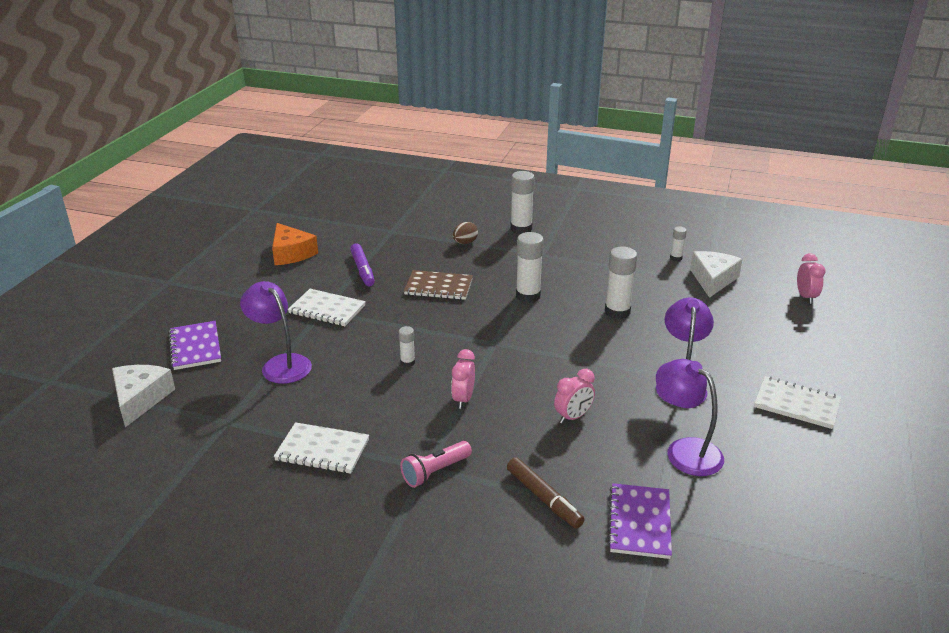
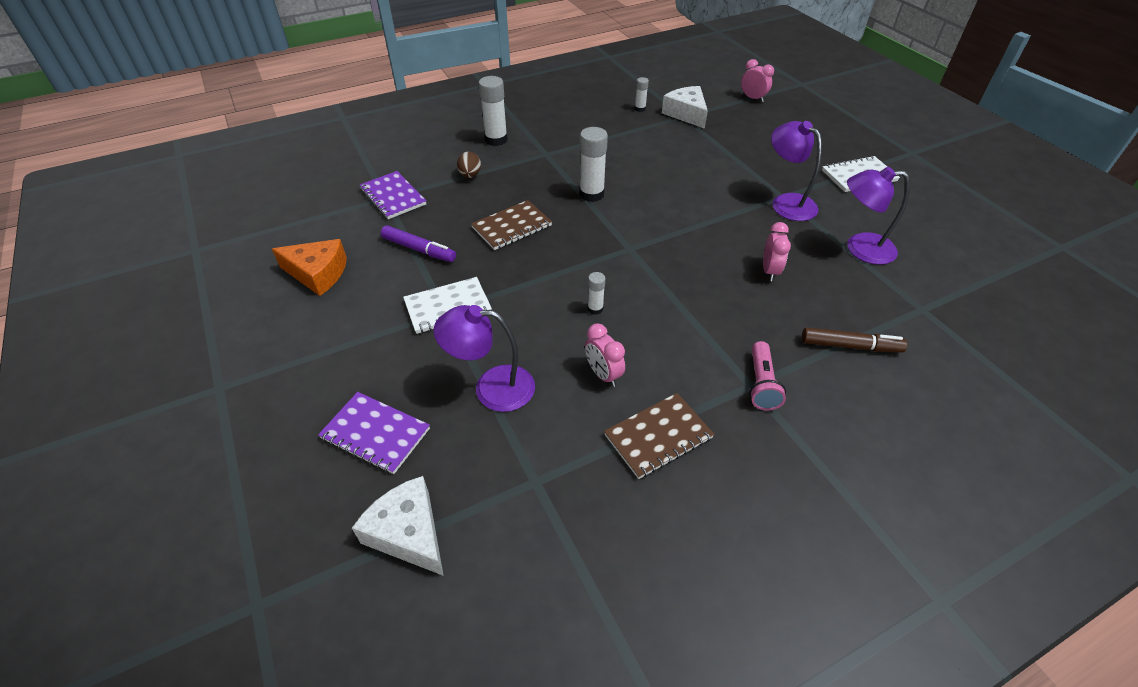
camera: 45 degrees left, 15 degrees up
white notebook [274,422,369,474] -> brown notebook [604,393,715,479]
pink clock [451,349,475,409] -> pink clock moved to [585,323,625,387]
white glue stick [605,247,637,319] -> none
purple notebook [608,483,672,559] -> purple notebook moved to [360,171,426,219]

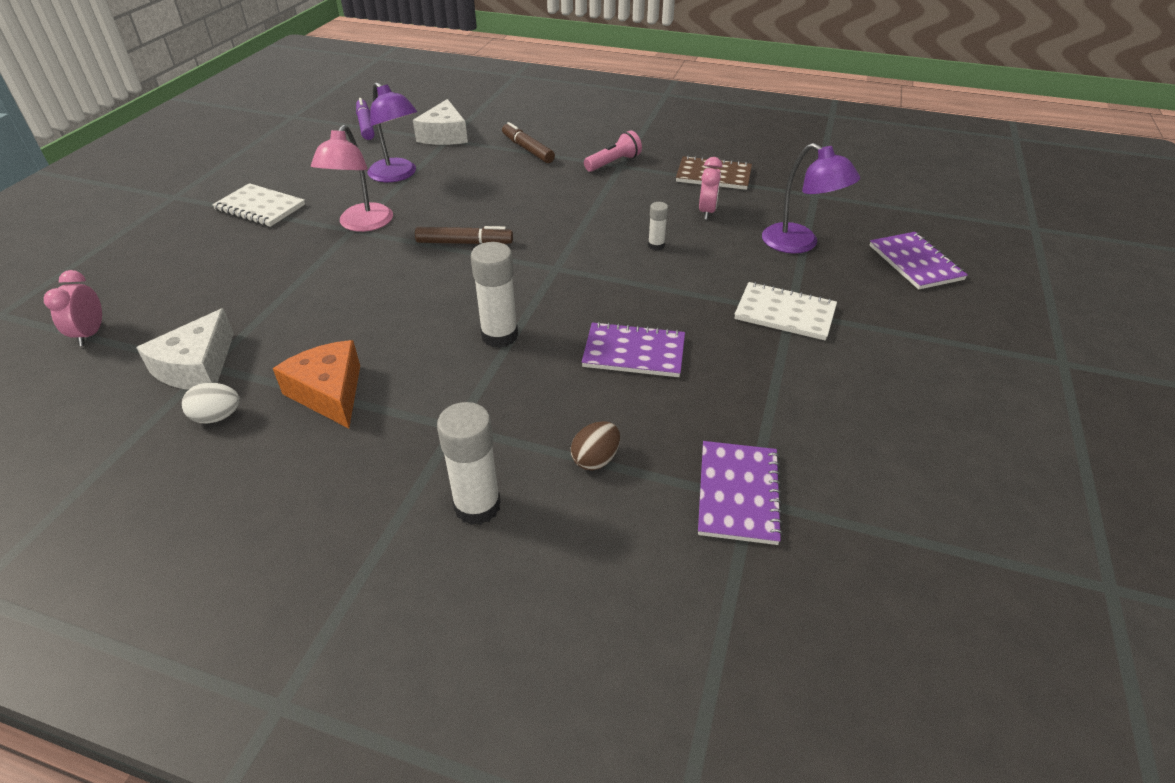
camera: 135 degrees left, 5 degrees down
orange cheese [272,239,347,296] -> orange cheese moved to [273,340,360,428]
white cheese [352,476,444,576] -> white cheese moved to [413,99,468,145]
purple marker [381,225,456,262] -> purple marker moved to [356,98,374,140]
brown notebook [471,200,552,250] -> purple notebook [582,322,685,377]
white glue stick [635,77,649,112] -> white egg [182,383,240,424]
pink clock [763,222,791,281] -> none
purple lamp [771,121,822,221] -> pink lamp [311,125,393,232]
none -> brown marker [415,226,513,244]

